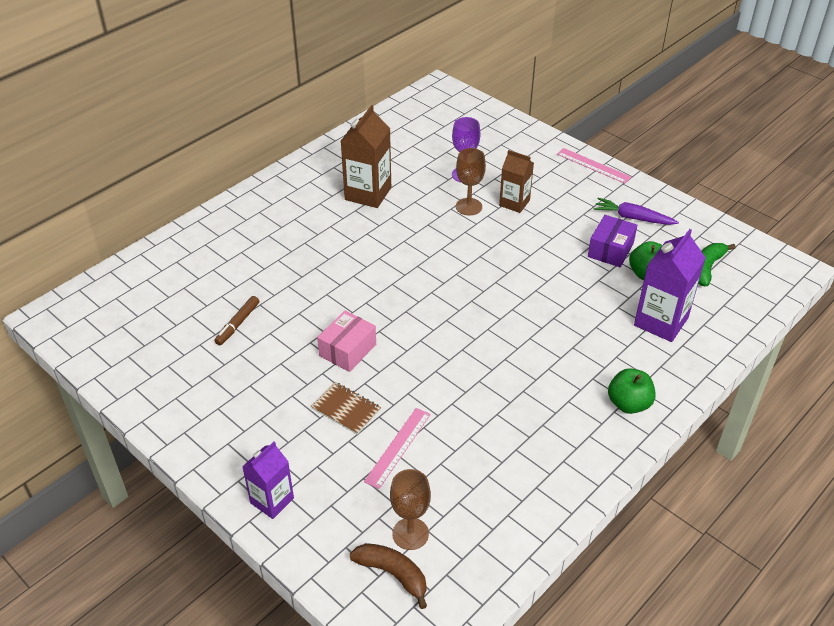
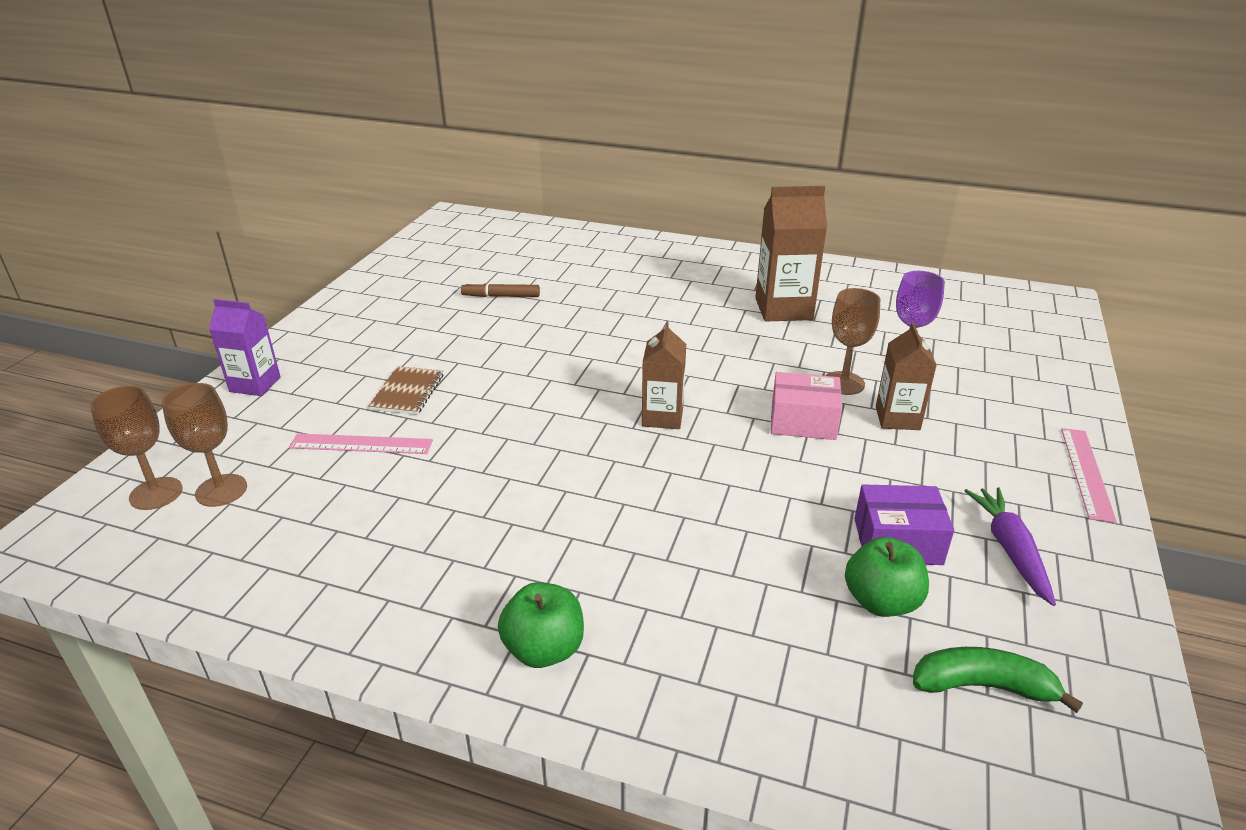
camera: 65 degrees right, 10 degrees down
pink box [317,310,376,372] -> pink box moved to [771,372,842,440]
brown banana [350,543,427,609] -> brown goblet [90,386,183,510]
purple carton [634,229,706,342] -> none
none -> brown carton [642,321,686,429]

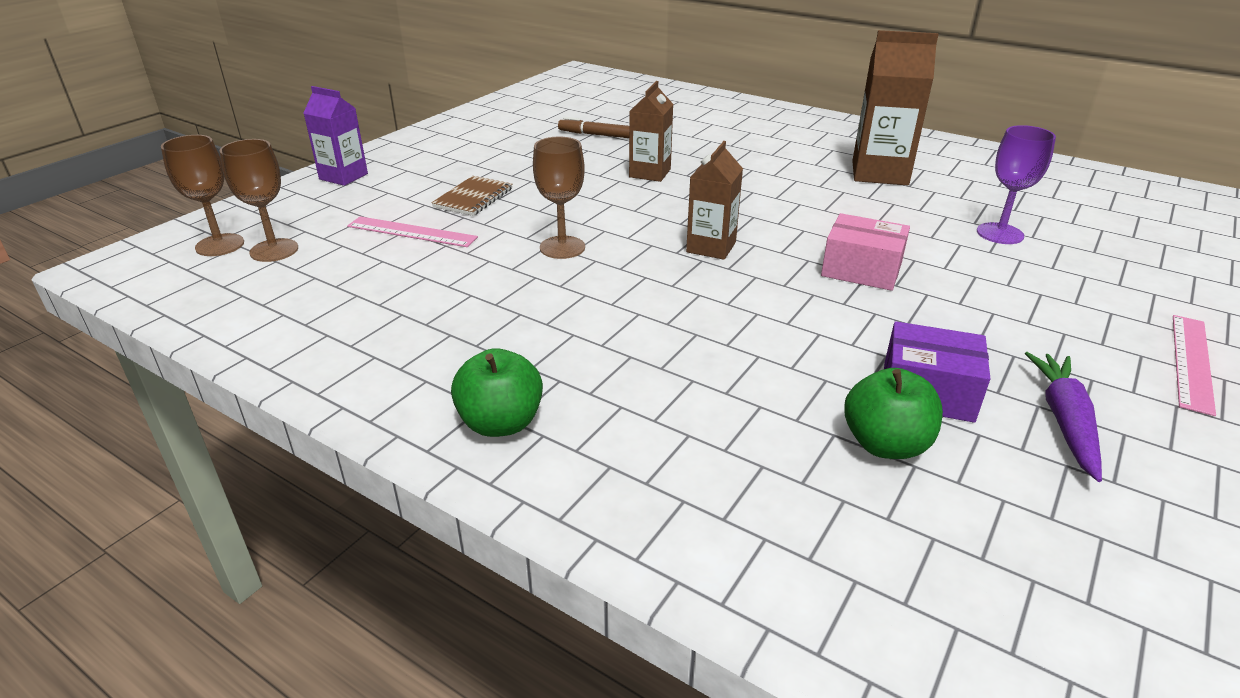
camera: 15 degrees right, 0 degrees up
brown goblet [825,288,880,395] -> brown goblet moved to [533,137,585,259]
brown carton [876,323,937,430] -> brown carton moved to [629,81,673,182]
green banana [913,647,1083,713] -> none

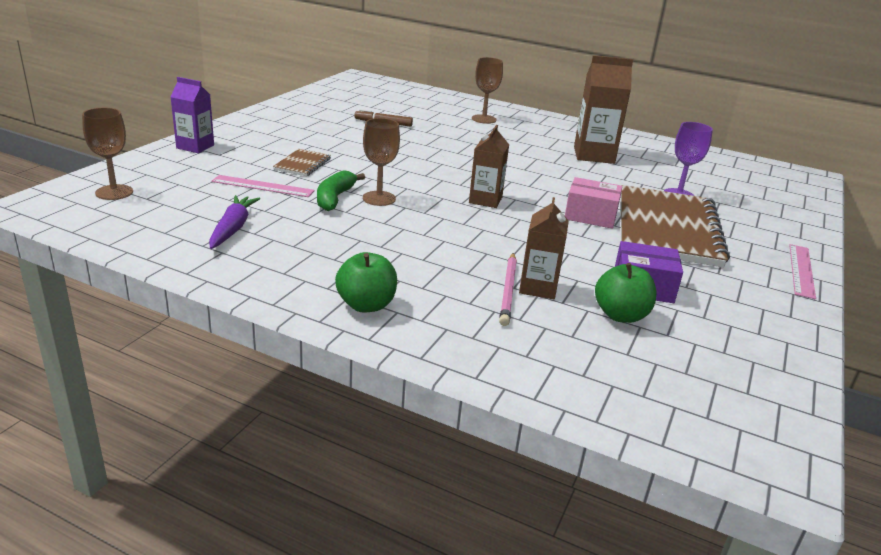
camera: 10 degrees left, 5 degrees down
brown goblet [220,139,298,262] -> brown goblet moved to [472,57,503,124]
brown carton [629,81,673,182] -> brown carton moved to [519,197,569,299]
purple carrot [1025,352,1102,482] -> purple carrot moved to [209,195,260,249]
none -> green banana [317,170,365,211]
none -> pink pencil [499,253,517,326]
none -> brown notebook [621,185,730,268]

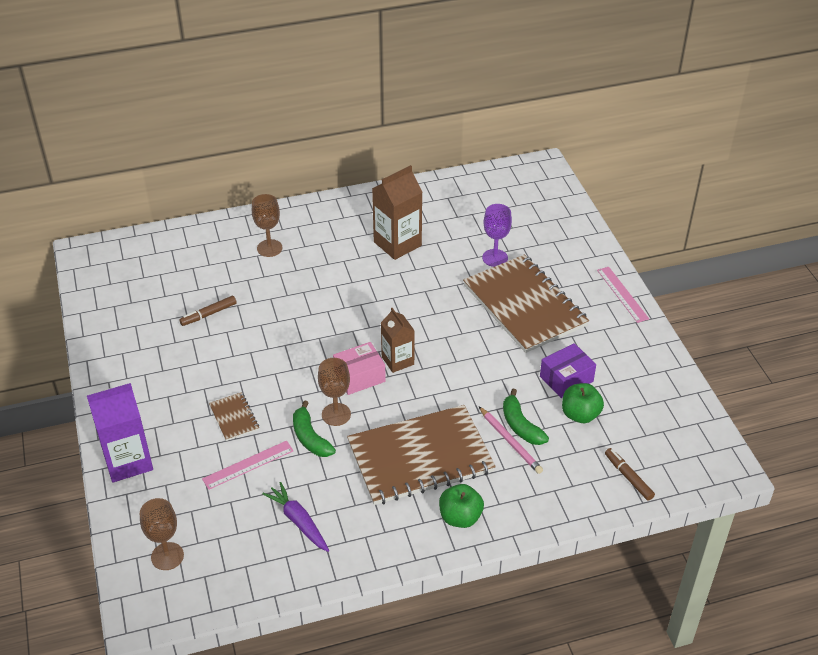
camera: 40 degrees left, 15 degrees up
purple carton [170,77,214,153] -> purple carton [87,383,153,483], size x1.56
brown carton [519,197,569,299] -> green banana [503,389,549,445]
pink box [565,177,622,229] -> pink box moved to [333,342,386,395]
none -> brown notebook [347,405,496,505]
none -> brown marker [605,448,655,501]

